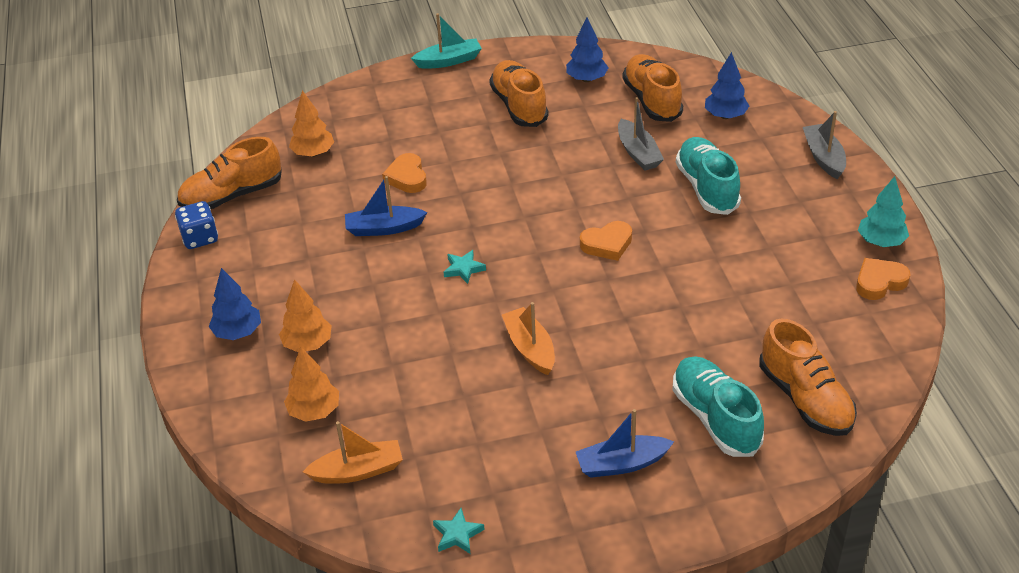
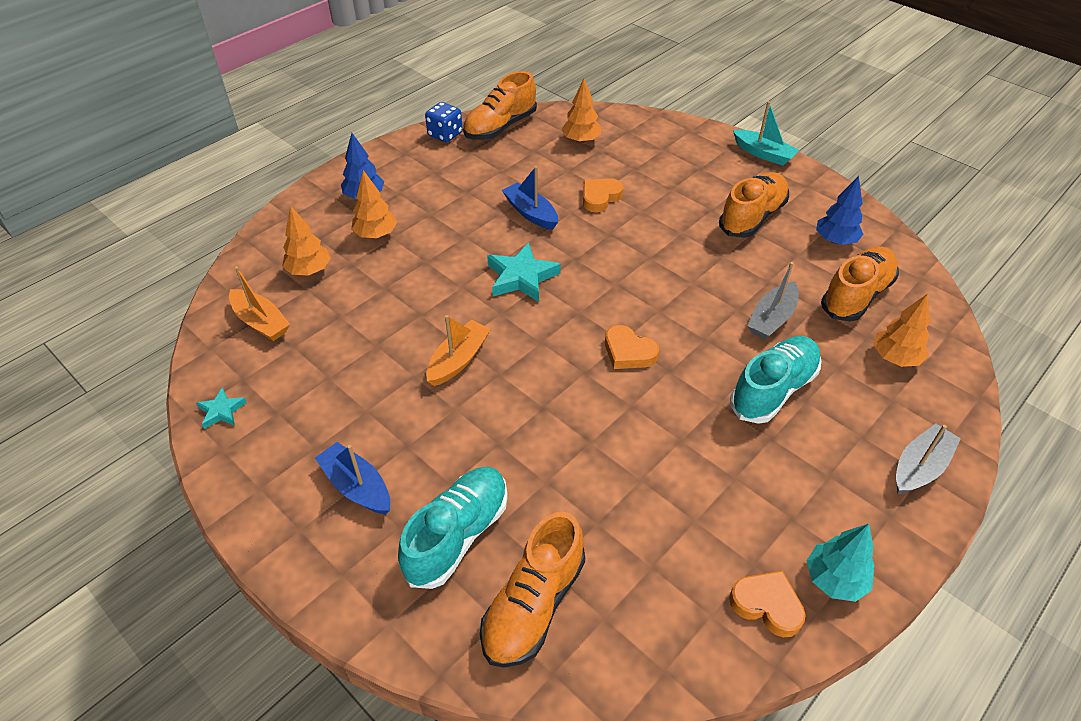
camera: 55 degrees right, 5 degrees up
orange shoe [177,137,282,209] -> orange shoe turned 75 degrees counterclockwise [463,71,537,140]
turquoise star [444,250,486,284] -> turquoise star [487,242,561,302], size x1.82
blue tree [705,52,749,119] -> orange tree [873,294,930,367]

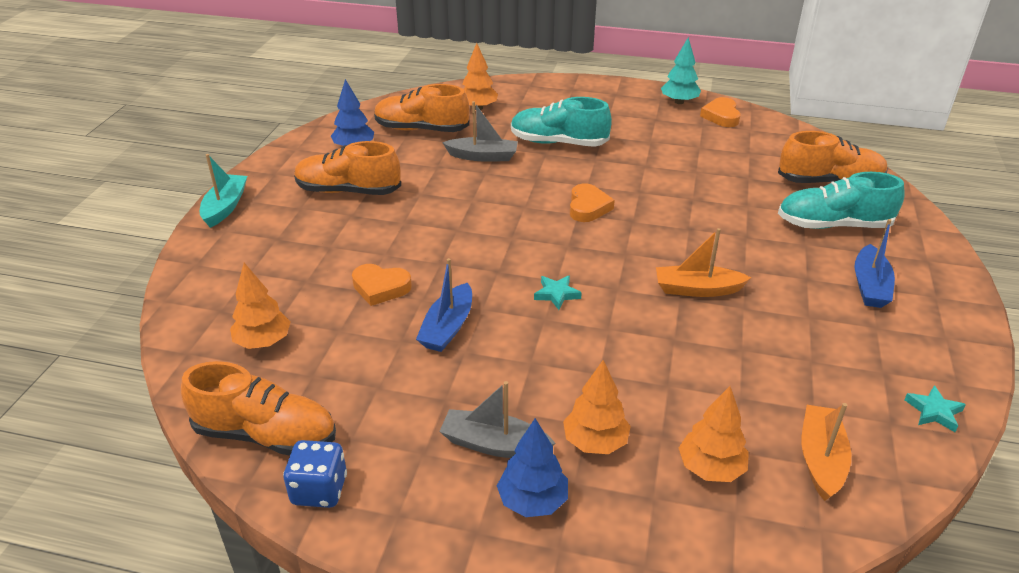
camera: 120 degrees left, 10 degrees down
turquoise star [487,242,561,302] -> turquoise star [534,275,582,310], size x0.55
grey boat [896,423,961,494] -> grey boat moved to [439,381,555,458]

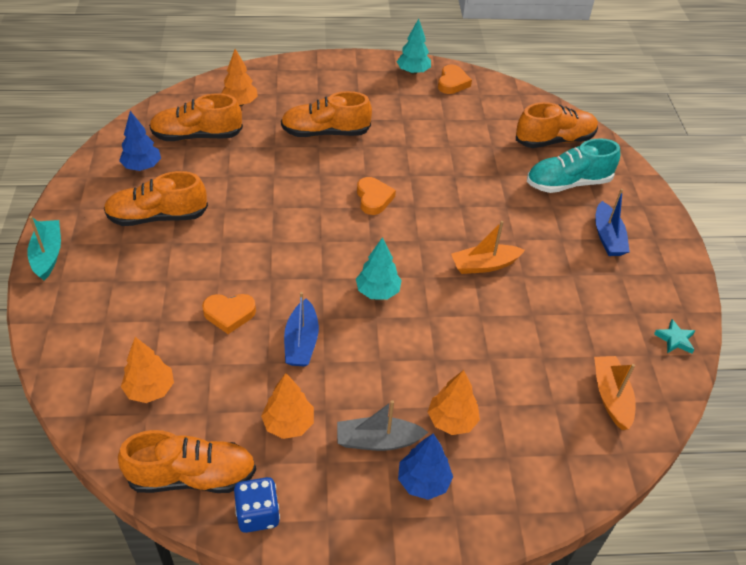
camera: 20 degrees left, 10 degrees up
grey boat [442,101,518,161] -> none
turquoise shoe [511,97,612,147] -> orange shoe [281,91,372,137]
turquoise star [534,275,582,310] -> turquoise tree [356,237,402,300]
orange tree [679,386,749,482] -> orange tree moved to [261,373,314,439]
orange heart [700,97,741,127] -> orange heart turned 150 degrees counterclockwise [438,64,472,94]

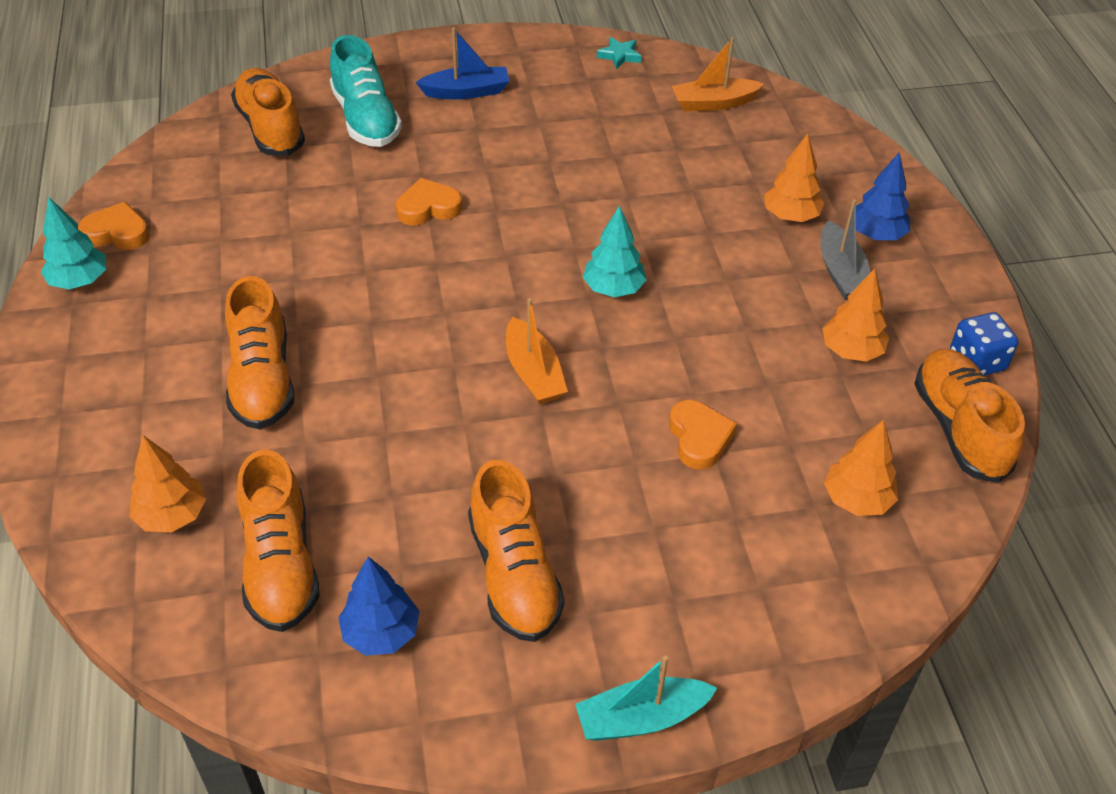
camera: 95 degrees left, 0 degrees up
blue boat [284,292,319,367] -> none
orange heart [357,177,396,215] -> orange heart moved to [396,178,462,225]
orange boat [451,221,525,274] -> orange boat moved to [506,298,568,404]

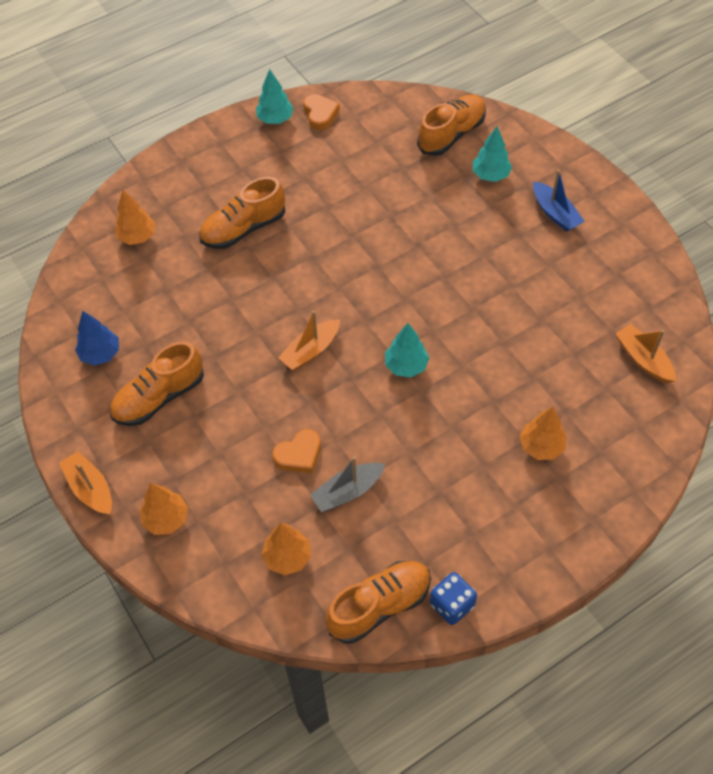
camera: 70 degrees right, 10 degrees up
orange shoe [237,450,320,632] -> none
turquoise shoe [330,35,402,147] -> turquoise tree [473,126,512,182]
orange heart [396,178,462,225] -> none
turquoise boat [575,656,717,741] -> orange boat [59,451,112,515]
turquoise star [597,37,642,69] -> none
grey boat [821,199,871,300] -> grey boat moved to [310,457,385,512]
orange tree [822,268,889,362] -> orange tree moved to [140,483,188,535]
blue tree [856,153,910,240] -> none

